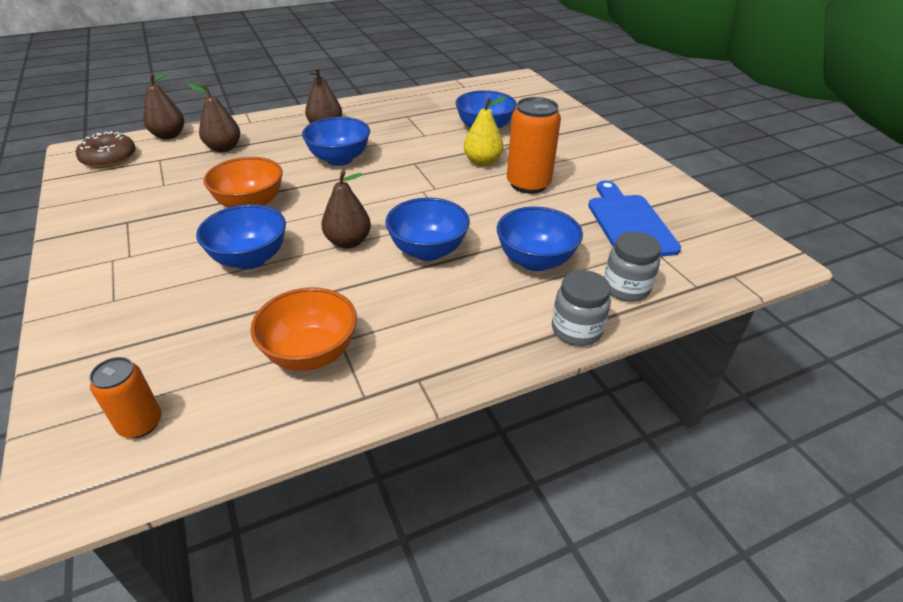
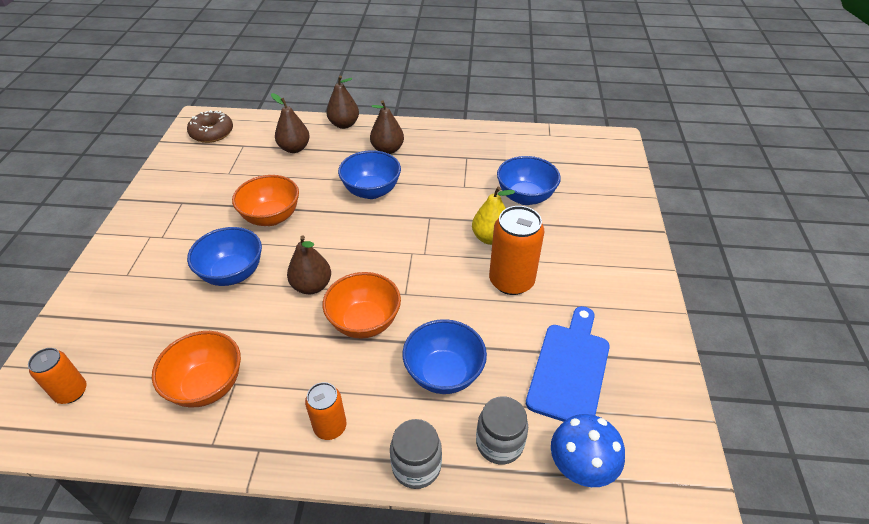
camera: 30 degrees right, 5 degrees up
brown pear [143,72,184,139] -> brown pear moved to [326,76,359,129]
blue bowl [385,198,470,261] -> orange bowl [323,272,401,339]
none -> orange can [305,382,347,440]
none -> blue mushroom [551,414,625,487]

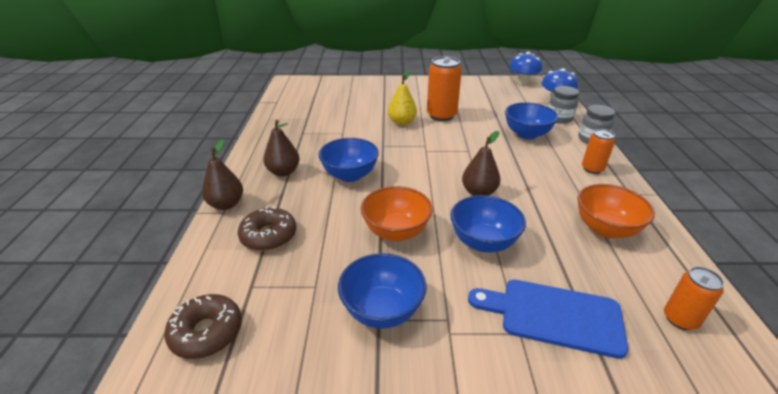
camera: 95 degrees left, 10 degrees down
brown pear [271,93,310,153] -> brown donut [238,206,296,251]
orange bowl [323,272,401,339] -> none
blue bowl [497,156,561,205] -> blue bowl moved to [338,253,427,329]
blue cutting board [526,306,610,422] -> blue cutting board moved to [468,280,628,359]
none -> blue mushroom [509,52,542,85]

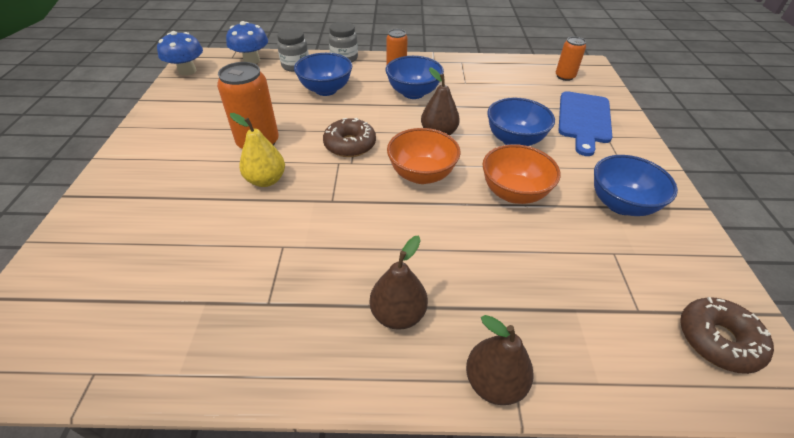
camera: 90 degrees left, 10 degrees up
brown donut [238,206,296,251] -> brown donut moved to [323,118,376,157]
blue bowl [318,138,379,182] -> blue bowl moved to [386,56,444,99]
orange bowl [577,184,655,238] -> orange bowl moved to [387,128,461,184]

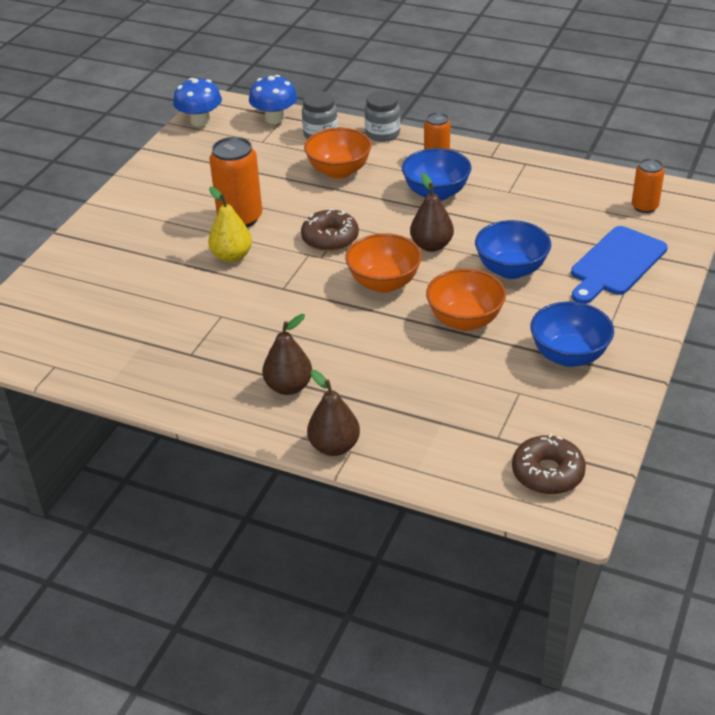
camera: 25 degrees right, 5 degrees down
blue bowl [294,53,352,96] -> orange bowl [304,128,372,179]

